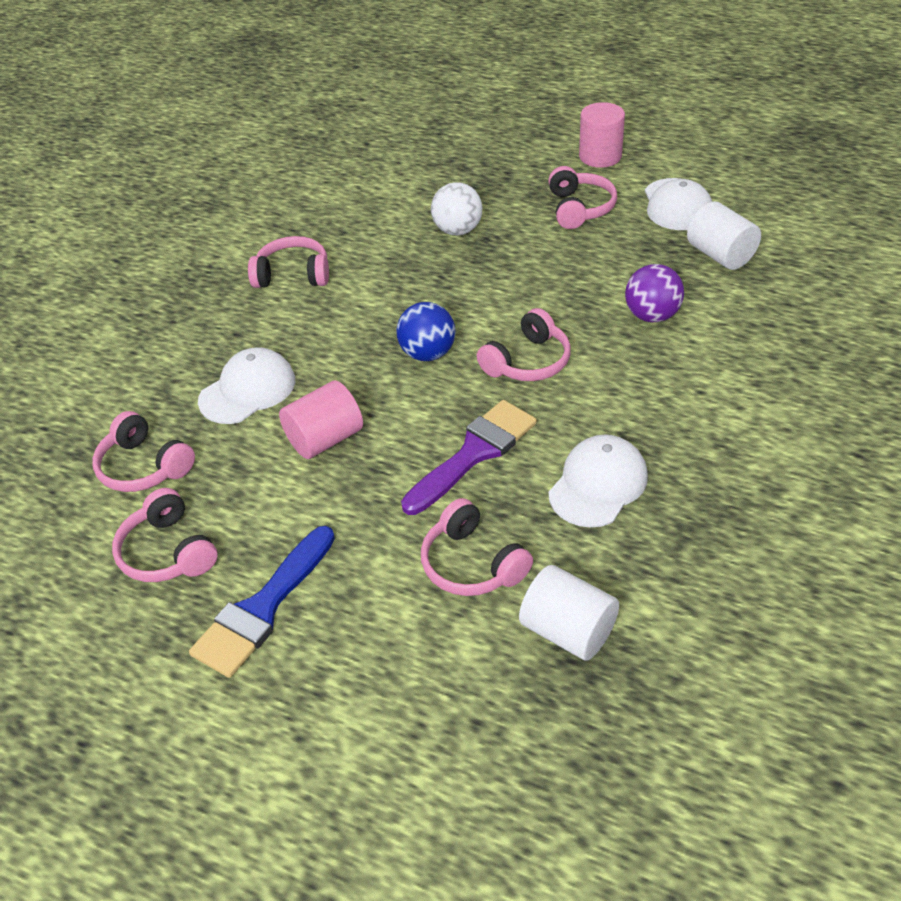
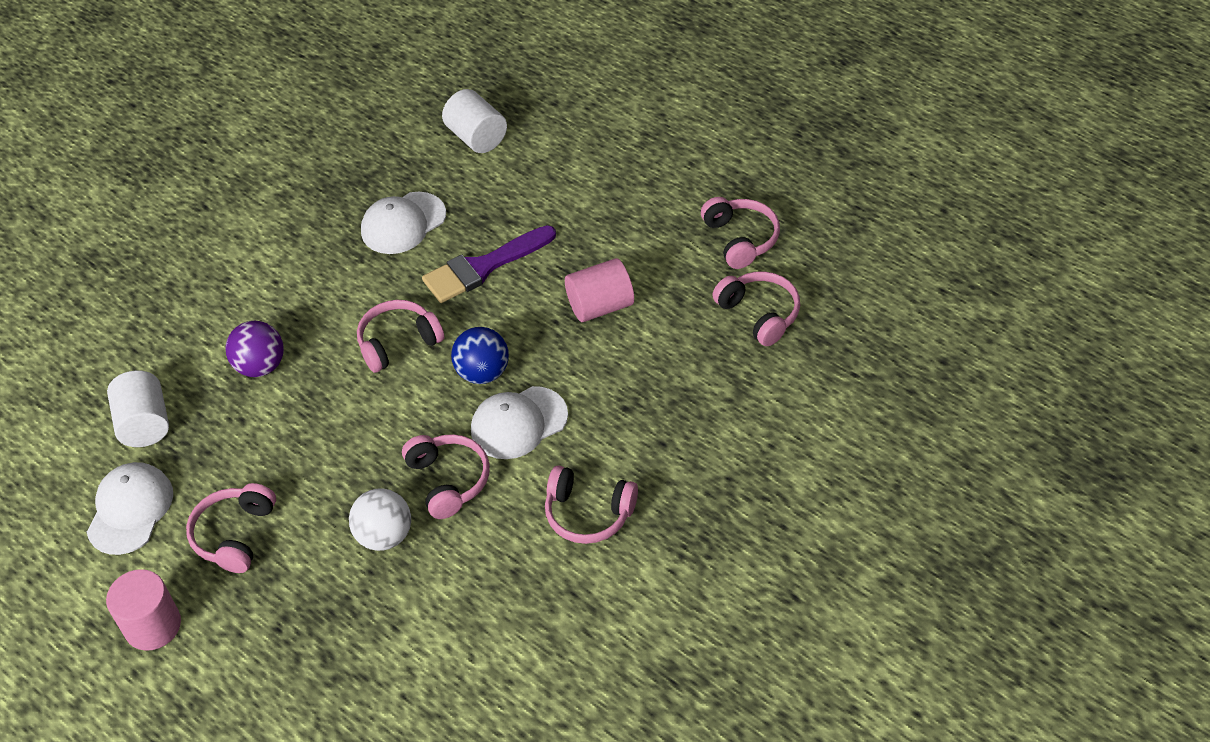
camera: 165 degrees left, 5 degrees up
blue brush [189,526,335,678] -> none
white cap [198,347,295,424] -> white cap moved to [471,386,568,459]
pink headphones [421,498,533,596] -> pink headphones moved to [402,434,489,519]

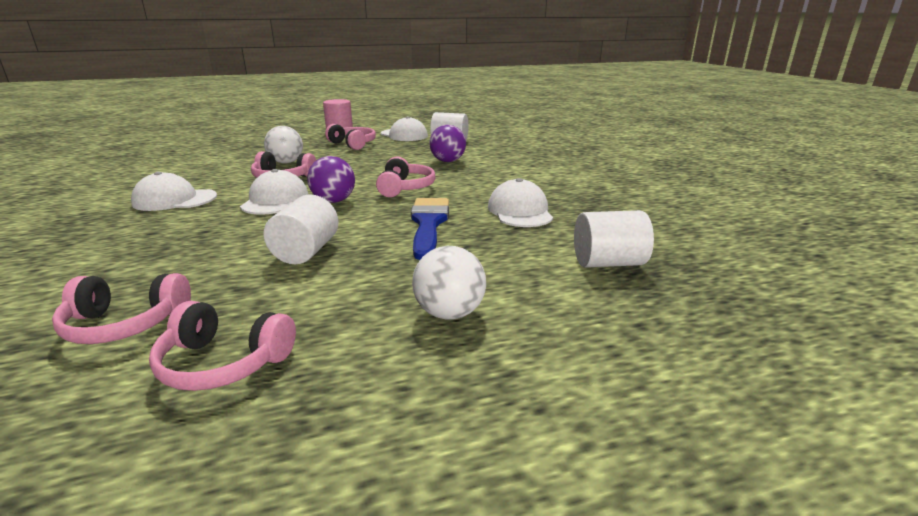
camera: 120 degrees right, 25 degrees down
purple brush [422,225,556,303] -> blue brush [411,198,449,260]
blue ball [451,327,509,384] -> purple ball [307,156,355,203]
pink headphones [545,465,638,544] -> white cap [131,172,217,211]
pink cylinder [565,258,634,322] -> white cylinder [264,194,339,264]
none -> white ball [412,246,486,320]

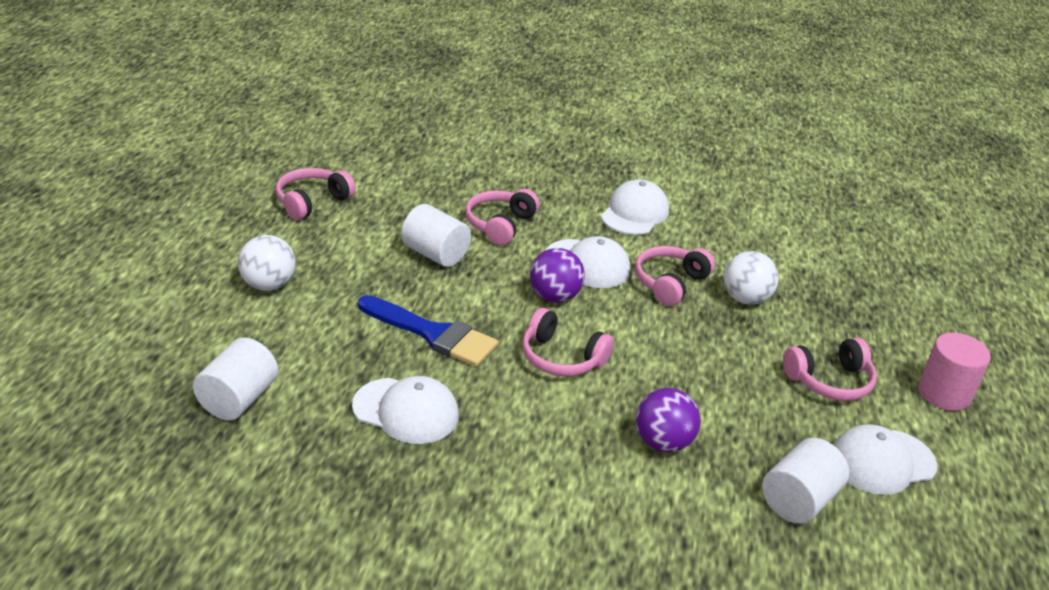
camera: 115 degrees right, 10 degrees up
pink headphones [52,273,191,344] -> pink headphones moved to [465,189,539,245]

